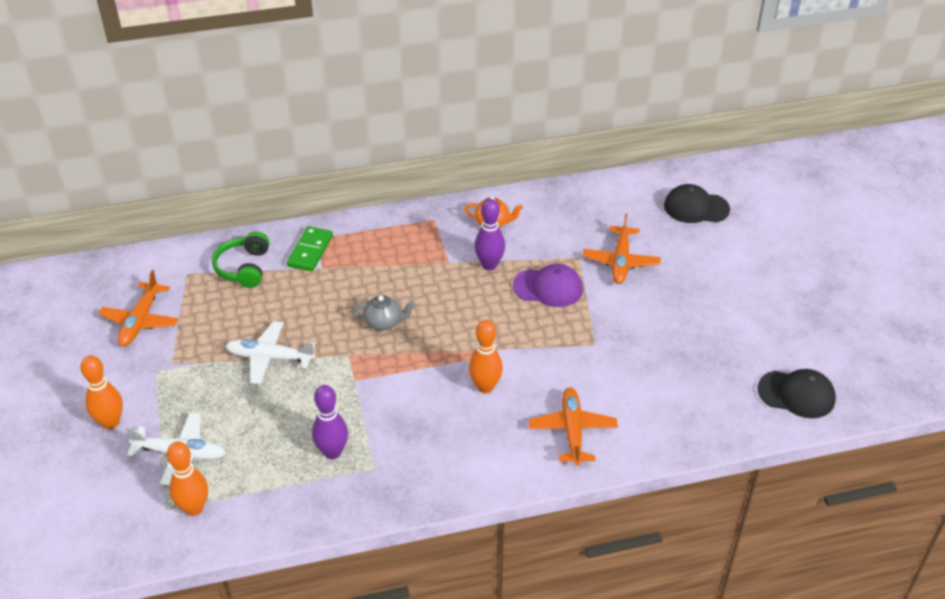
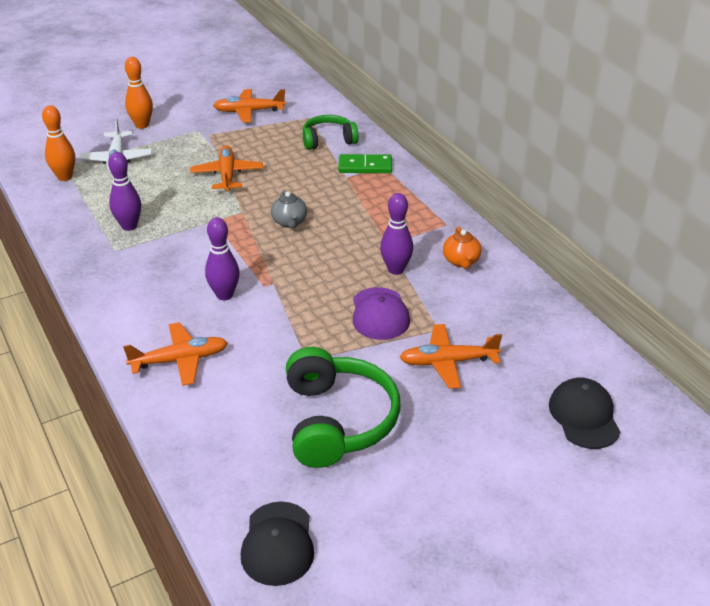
camera: 75 degrees right, 5 degrees down
white plane [225,321,315,384] -> orange plane [190,145,263,191]
orange bowling pin [468,320,503,393] -> purple bowling pin [205,217,240,300]
none -> green headphones [286,347,400,468]

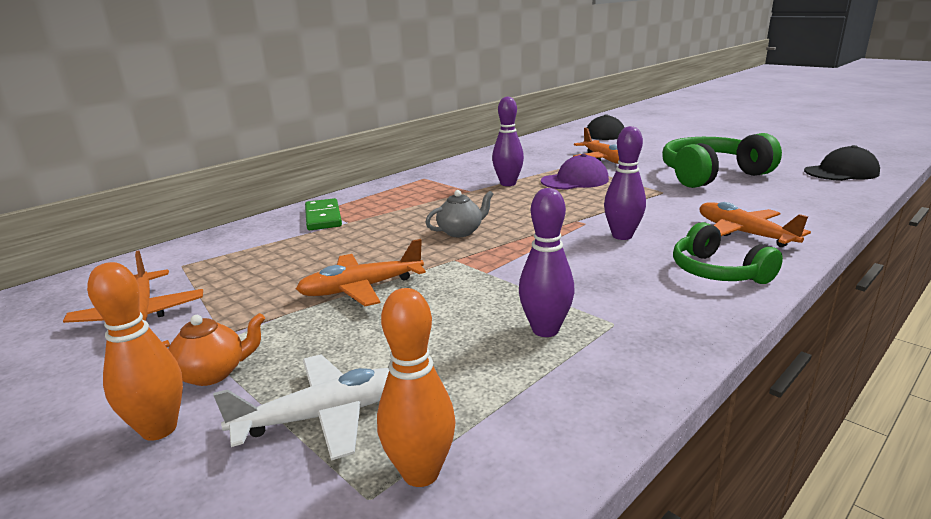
camera: 105 degrees left, 15 degrees down
green headphones [303,115,359,150] -> green headphones moved to [673,222,783,284]
orange teapot [443,226,482,269] -> orange teapot moved to [162,313,265,386]

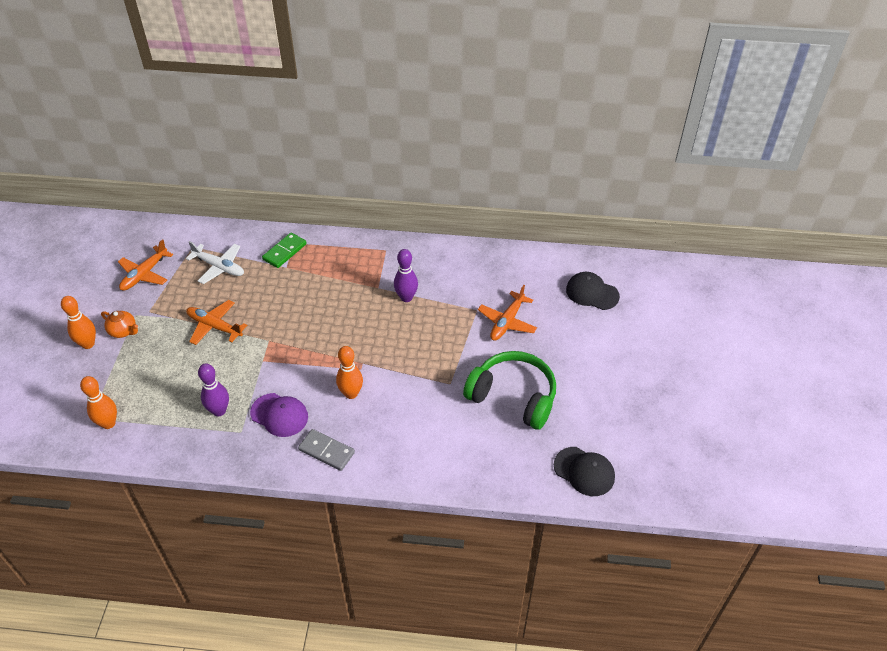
camera: 50 degrees right, 25 degrees up
white plane [213,354,389,461] -> white plane moved to [186,241,244,284]
grey teapot [425,190,494,237] -> none
purple cap [541,154,609,190] -> purple cap moved to [250,393,308,437]
purple bowling pin [604,126,646,240] -> orange bowling pin [336,346,363,399]
green headphones [673,222,783,284] -> grey domino [298,429,355,471]
orange plane [700,202,811,247] -> none

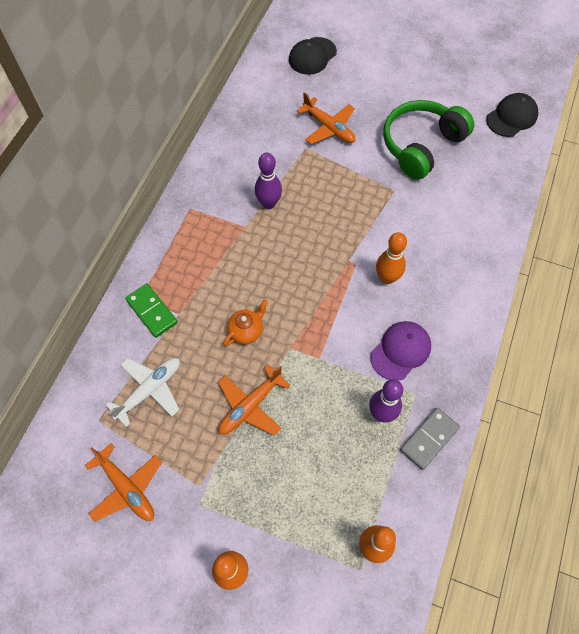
camera: 75 degrees left, 15 degrees up
orange teapot [101,311,138,338] -> orange teapot moved to [223,300,268,346]
grey domino [298,429,355,471] -> grey domino moved to [400,408,460,470]

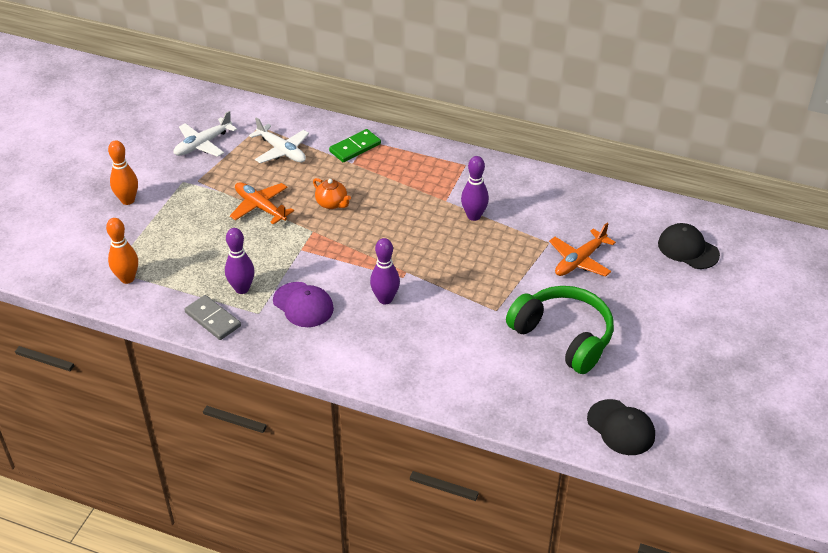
camera: 90 degrees right, 20 degrees down
orange plane [84,443,162,522] -> white plane [173,111,237,157]
orange bowling pin [376,232,407,284] -> purple bowling pin [370,238,400,304]

